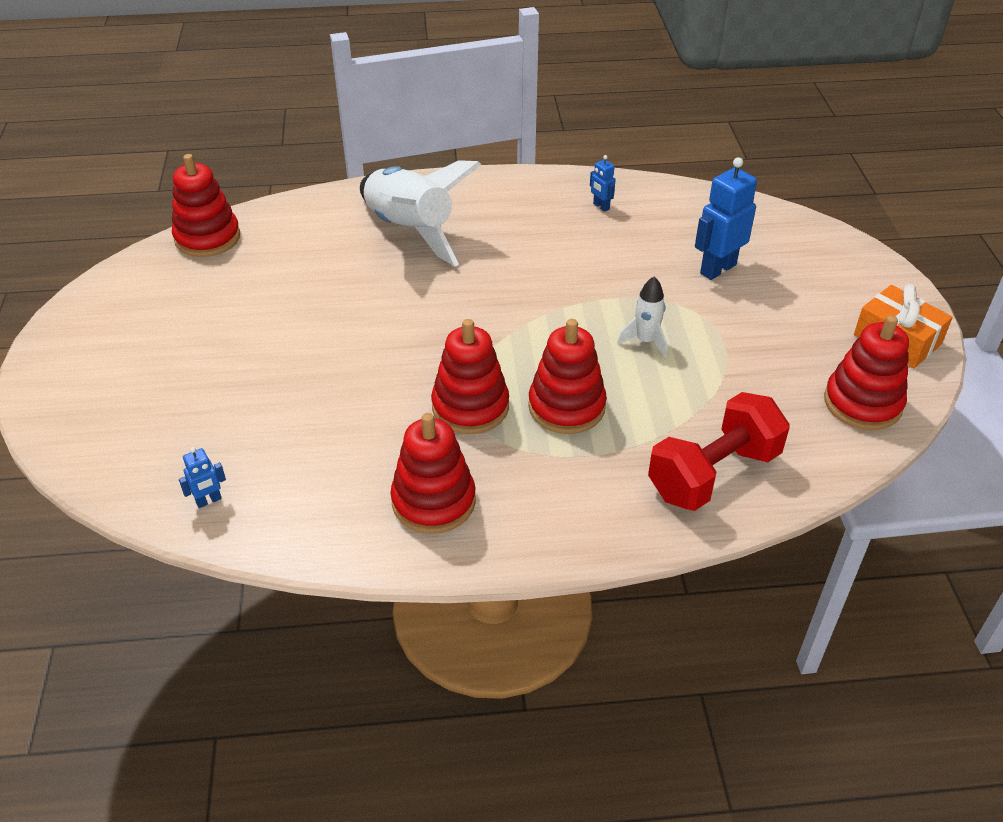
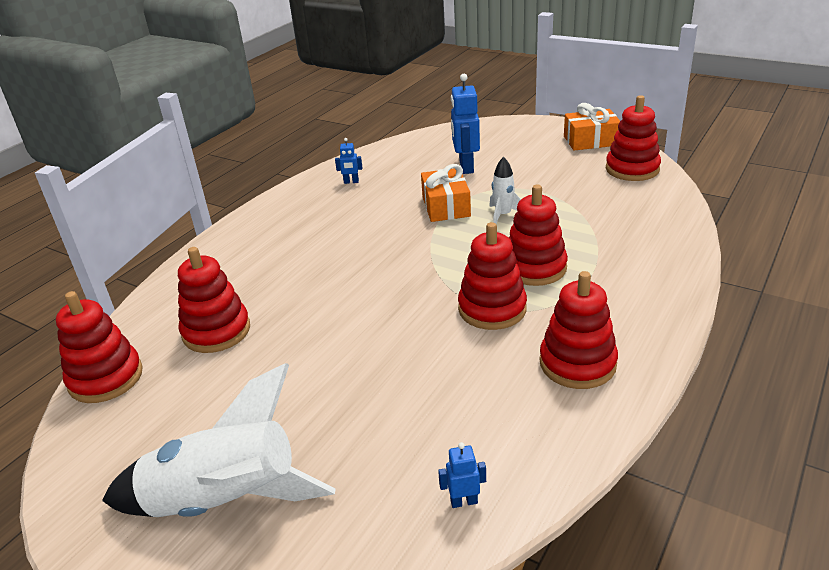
camera: 50 degrees left, 10 degrees down
blue robot [179,447,226,508] -> blue robot turned 105 degrees counterclockwise [438,442,486,508]
white rocket [360,160,481,266] -> white rocket moved to [102,363,335,517]
red dumbbell [648,392,790,511] -> none
none -> red stacking toy [178,247,250,353]
none -> orange gift [421,164,471,222]

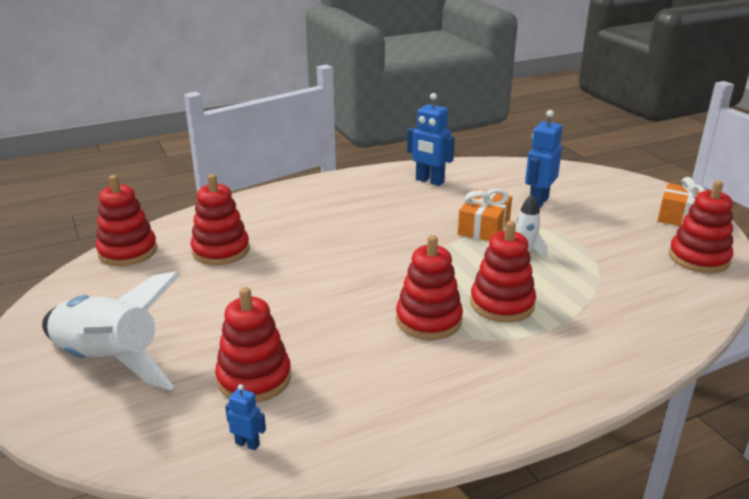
camera: 30 degrees right, 5 degrees down
blue robot [335,138,362,184] -> blue robot [407,93,455,186], size x2.02
red stacking toy [540,271,618,389] -> red stacking toy moved to [215,287,291,403]

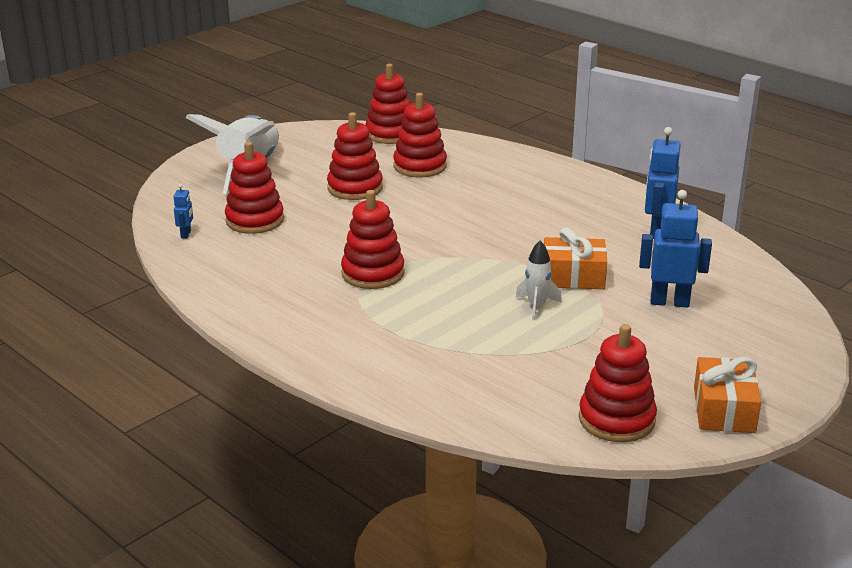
camera: 70 degrees right, 0 degrees up
red stacking toy [470,221,536,322] -> red stacking toy moved to [327,112,383,200]

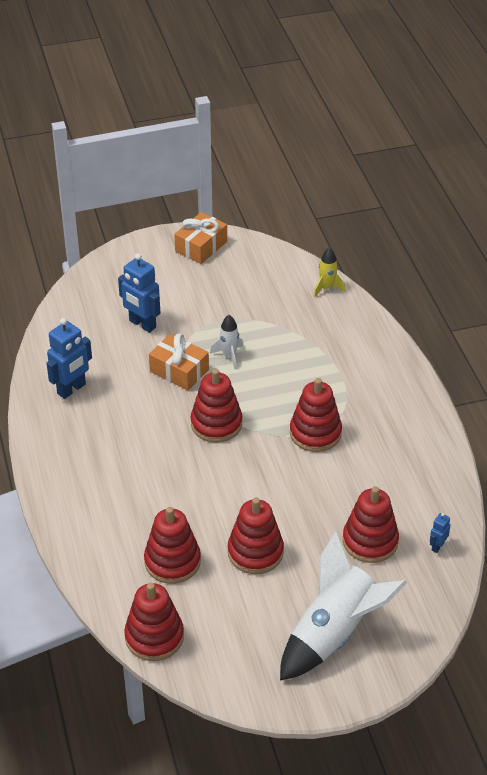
camera: 150 degrees left, 15 degrees up
red stacking toy [579,324,657,442] -> red stacking toy moved to [191,369,242,442]
none -> yellow rocket [313,247,346,298]

